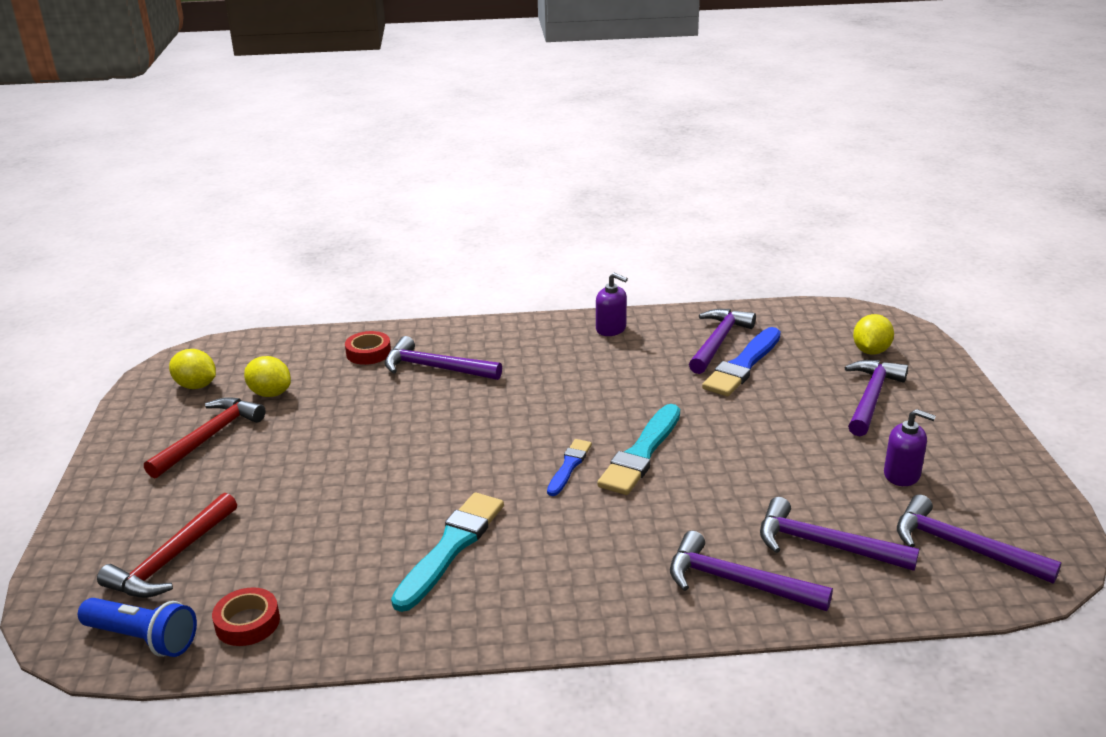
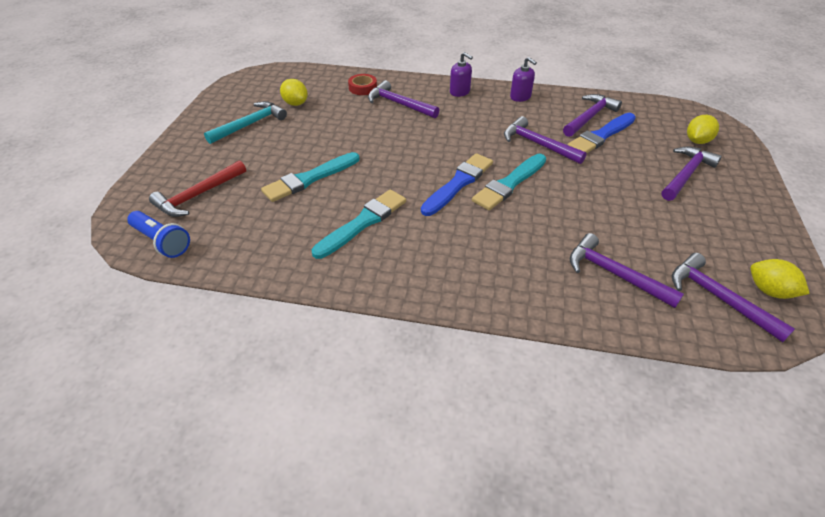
camera: 15 degrees right, 15 degrees up
red hammer [144,397,266,479] -> turquoise hammer [204,101,287,144]
yellow lemon [169,349,216,389] -> yellow lemon moved to [750,259,810,299]
red tape [212,587,280,646] -> none
blue brush [547,439,592,496] -> blue brush [421,153,493,216], size x1.75
purple hammer [670,531,833,611] -> purple hammer moved to [504,116,586,164]
purple soap dispenser [884,409,936,486] -> purple soap dispenser moved to [450,52,473,97]
none -> turquoise brush [261,152,360,202]

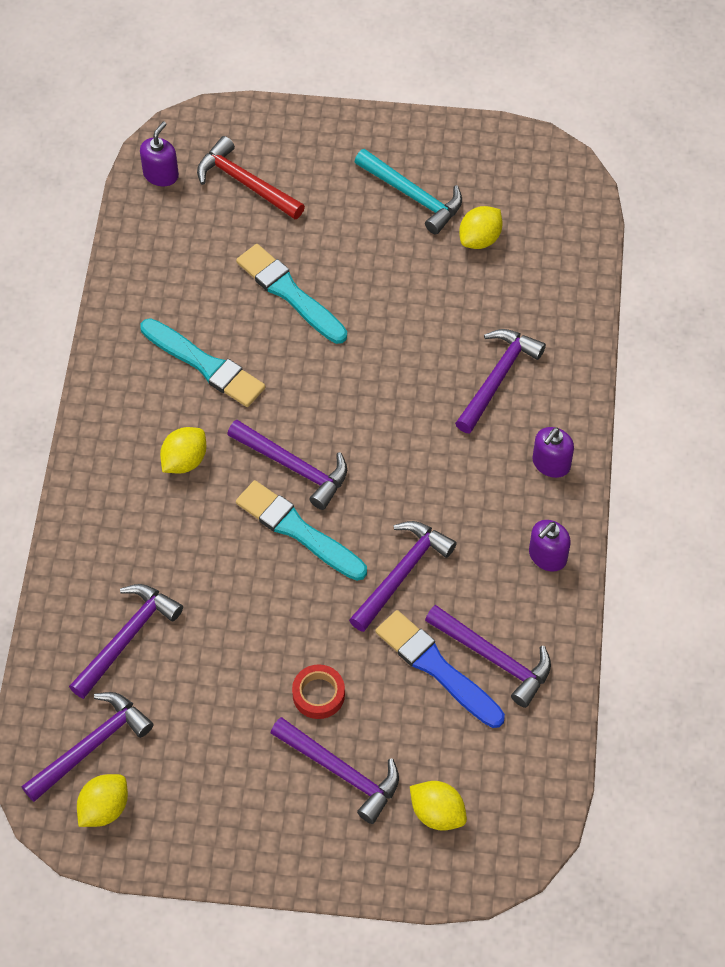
camera: 85 degrees right, 15 degrees up
blue flashlight [127,211,190,258] -> purple soap dispenser [140,121,179,186]
red tape [348,74,377,95] -> red tape moved to [292,664,345,719]
blue brush [421,153,493,216] -> purple hammer [227,420,347,510]
none -> yellow lemon [160,427,206,474]

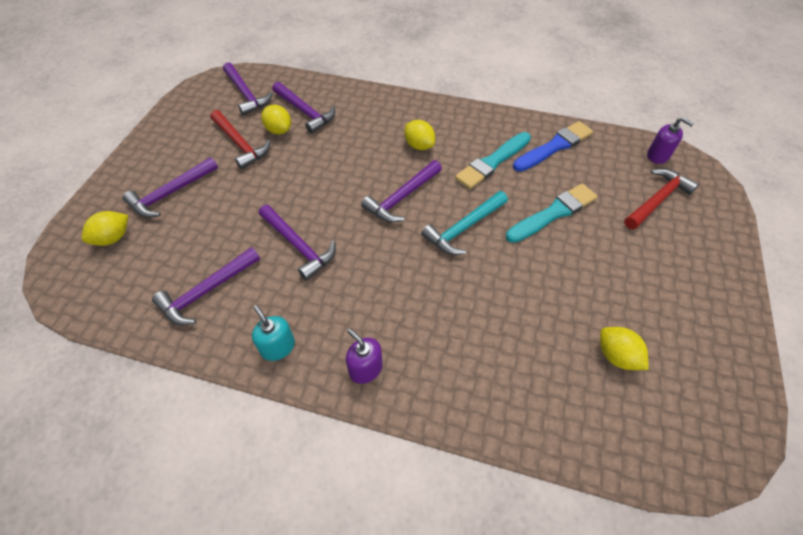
camera: 100 degrees right, 5 degrees down
yellow lemon [77,774,128,827] -> yellow lemon moved to [261,105,291,134]
turquoise brush [236,480,367,581] -> none
red tape [292,664,345,719] -> none
turquoise hammer [355,149,462,235] -> turquoise hammer moved to [421,191,508,255]
blue brush [375,610,505,728] -> blue brush moved to [513,121,593,172]
purple hammer [455,329,546,433] -> none
purple soap dispenser [529,520,571,572] -> turquoise soap dispenser [252,305,295,361]
none -> red hammer [210,110,271,169]

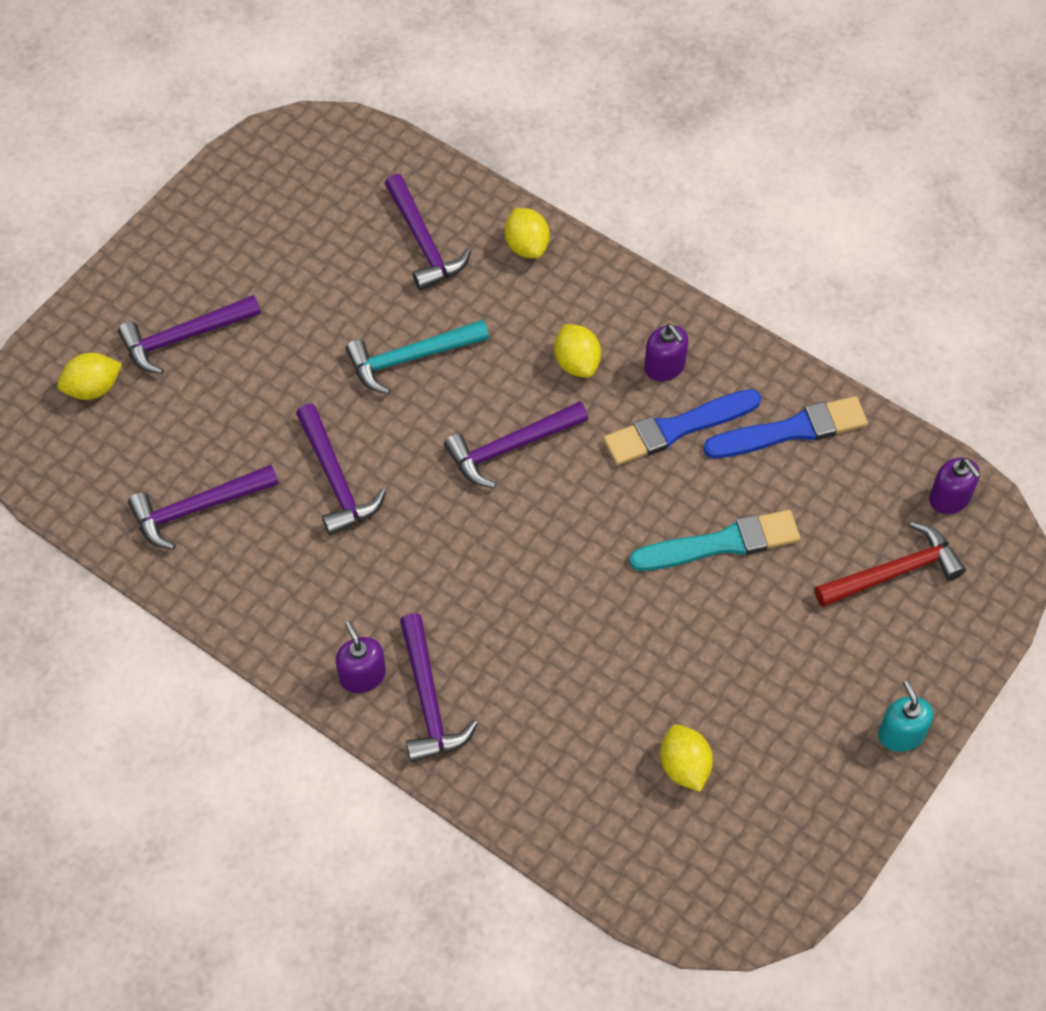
camera: 20 degrees right, 5 degrees up
red hammer [210,110,271,169] -> none
purple hammer [223,62,273,116] -> purple hammer moved to [400,613,478,762]
turquoise soap dispenser [252,305,295,361] -> turquoise soap dispenser moved to [878,680,933,752]
yellow lemon [261,105,291,134] -> yellow lemon moved to [504,208,550,259]
turquoise hammer [421,191,508,255] -> turquoise hammer moved to [346,320,489,394]
turquoise brush [455,132,531,189] -> blue brush [603,389,761,465]
none -> purple soap dispenser [644,324,688,381]

